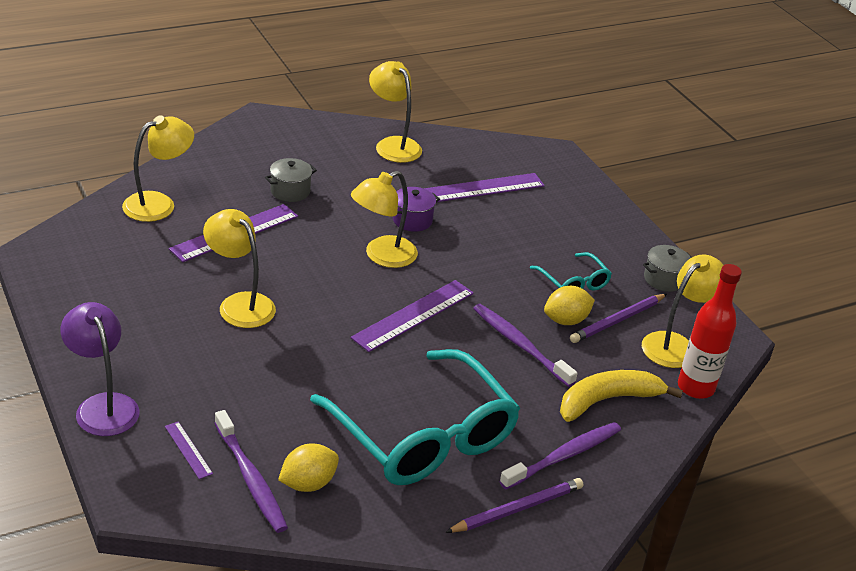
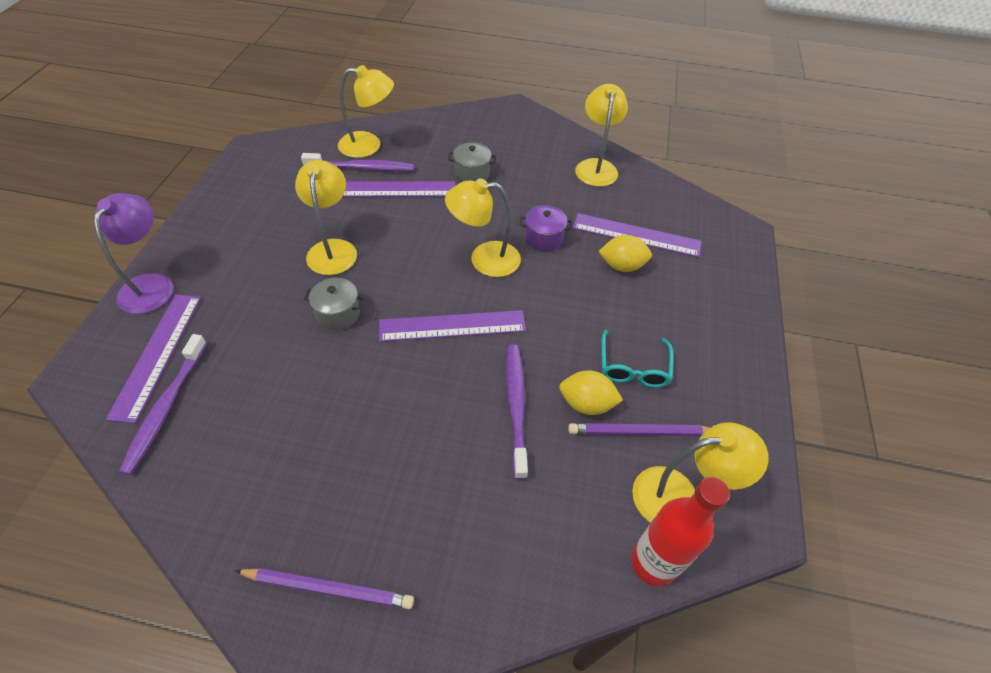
camera: 40 degrees right, 15 degrees up
purple ruler [165,422,213,479] -> purple ruler [106,295,201,423], size x2.06
yellow lemon [278,444,339,492] -> yellow lemon moved to [598,235,652,272]
turquoise glasses [310,349,520,485] -> none
purple toothbrush [500,422,621,490] -> purple toothbrush moved to [301,153,414,171]
yellow banana [560,370,683,422] -> none
grey pot [643,245,692,292] -> grey pot moved to [304,278,365,330]

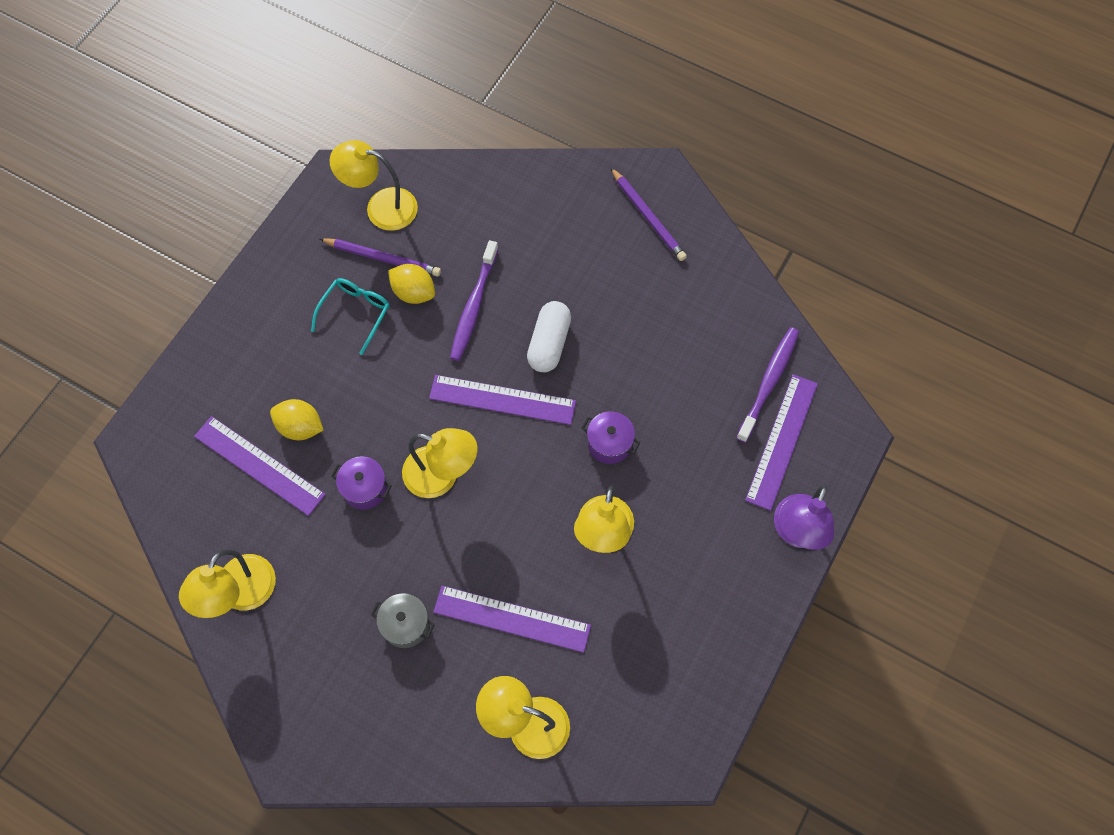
camera: 160 degrees left, 15 degrees up
purple pencil [235,568,414,609] -> purple pencil turned 150 degrees counterclockwise [611,168,687,261]
purple toothbrush [301,153,414,171] -> none
grey pot [304,278,365,330] -> purple pot [582,411,640,464]
red bottle [631,477,730,586] -> none
none -> white capsule [527,301,571,372]

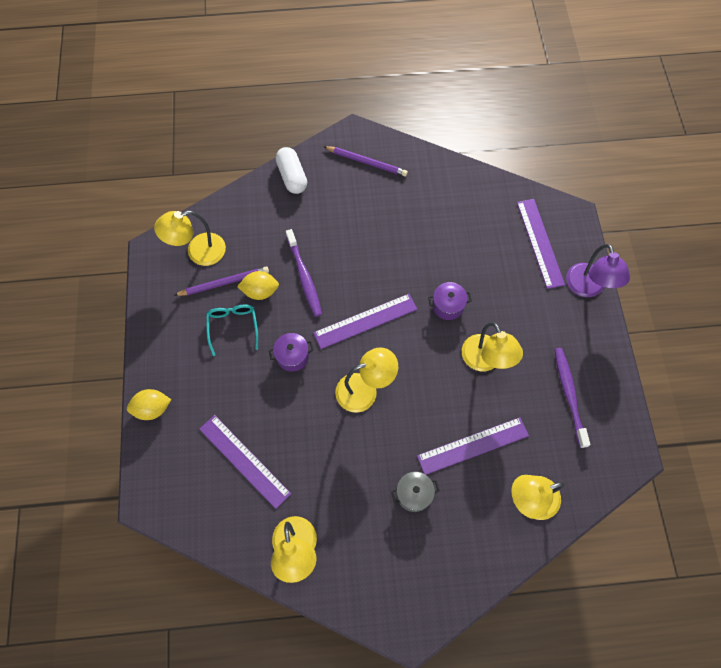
camera: 35 degrees left, 0 degrees up
purple ruler [194,416,326,516] -> purple ruler turned 45 degrees clockwise [199,415,291,509]
yellow lemon [270,399,323,440] -> yellow lemon moved to [127,389,171,420]
purple pot [331,456,391,510] -> purple pot moved to [269,333,314,372]
white capsule [527,301,571,372] -> white capsule moved to [276,147,307,194]
purple toothbrush [736,327,799,443] -> purple toothbrush moved to [554,348,590,448]

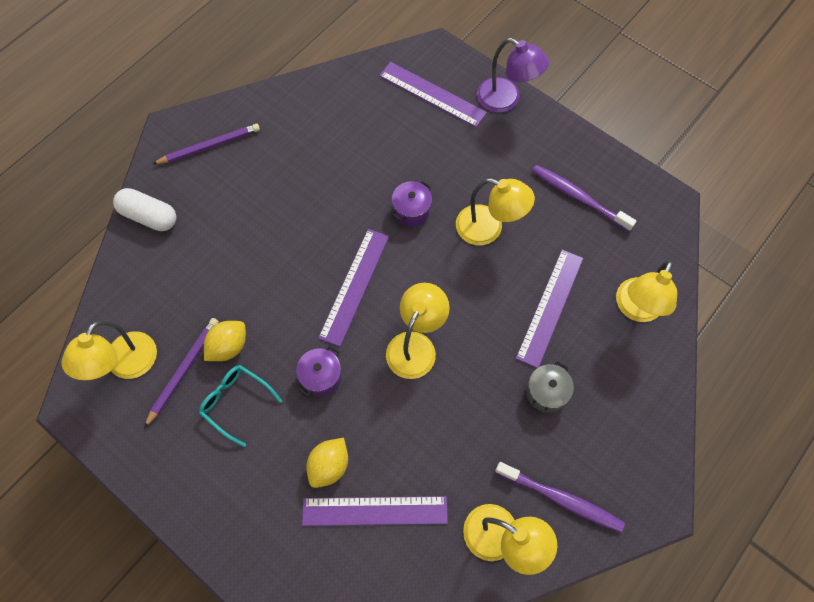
camera: 45 degrees left, 0 degrees up
yellow lemon [127,389,171,420] -> yellow lemon moved to [306,438,348,488]
purple toothbrush [286,229,322,317] -> purple toothbrush moved to [495,462,625,533]

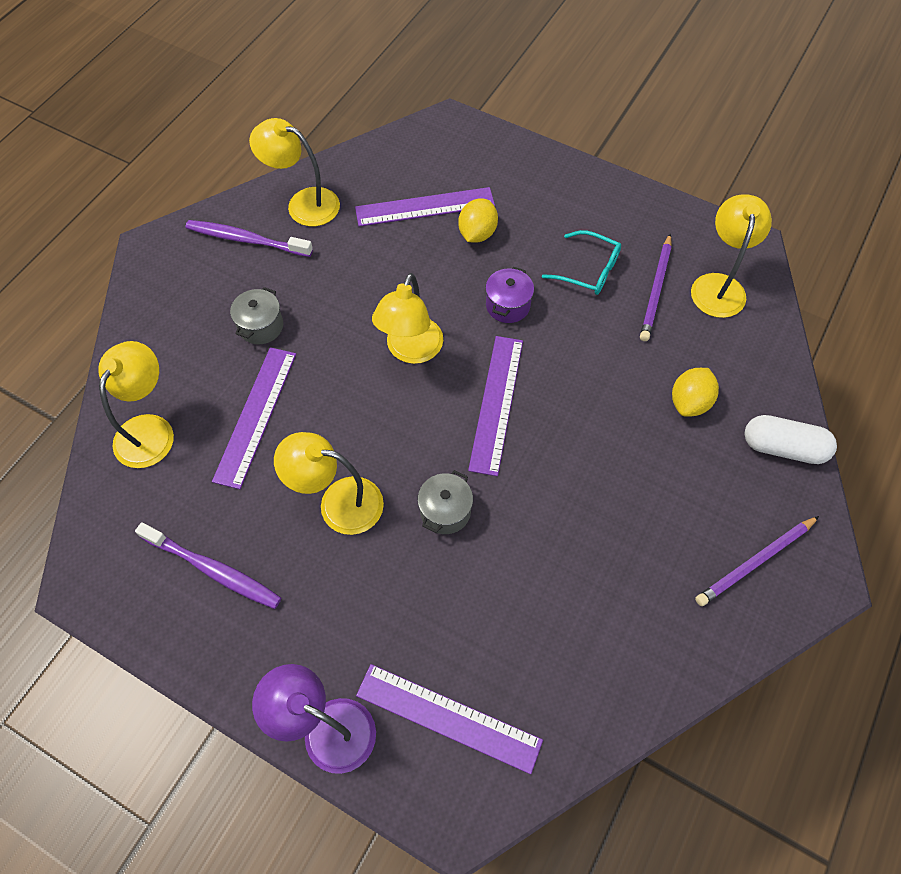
camera: 170 degrees right, 5 degrees down
yellow lemon [204,321,246,361] -> yellow lemon moved to [672,368,719,417]
purple pot [392,181,432,227] -> grey pot [418,470,473,534]

